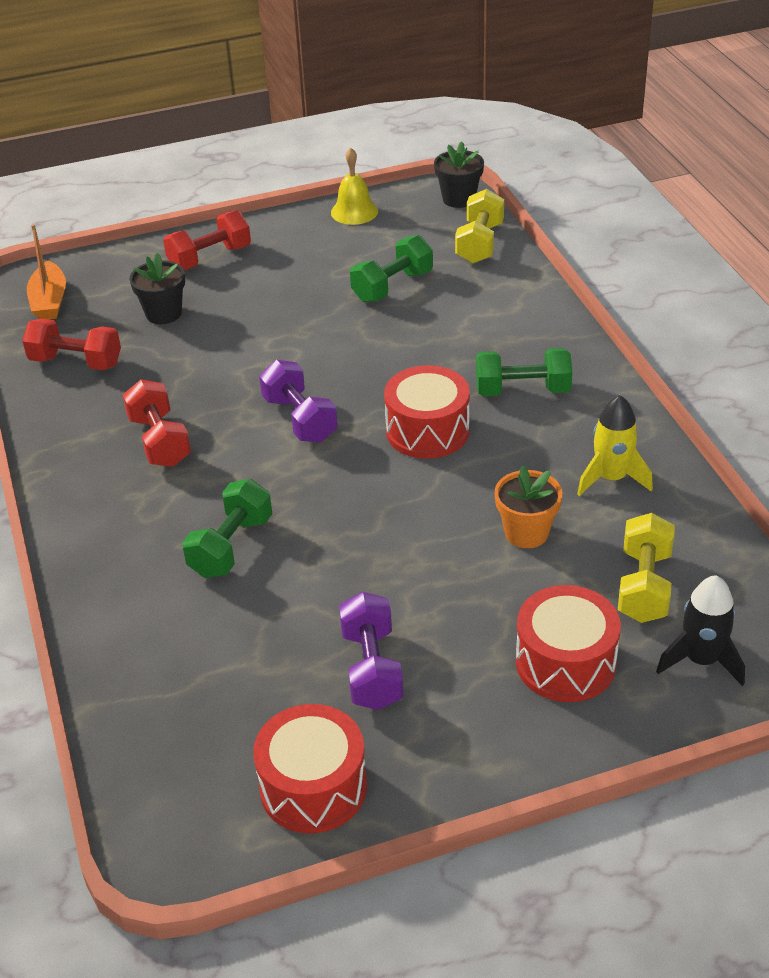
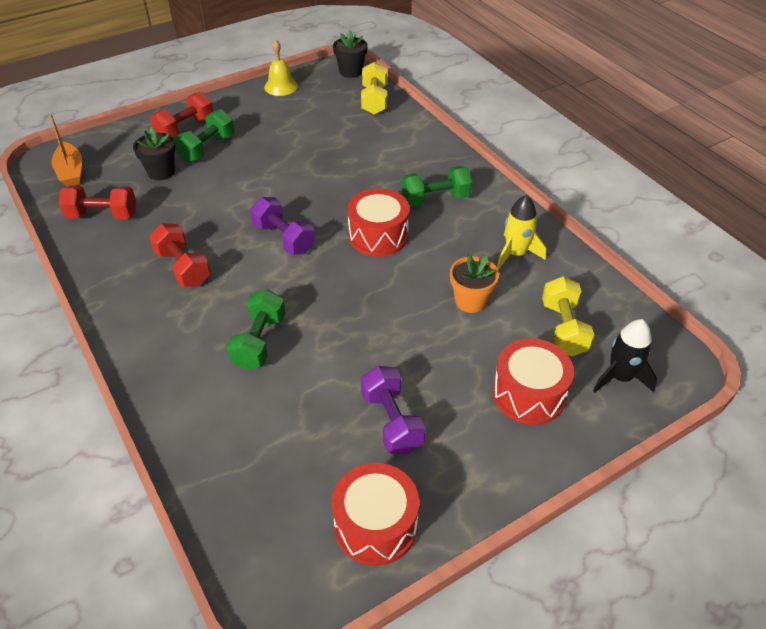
camera: 15 degrees left, 5 degrees up
green dumbbell [350,235,433,303] -> green dumbbell moved to [174,109,235,162]

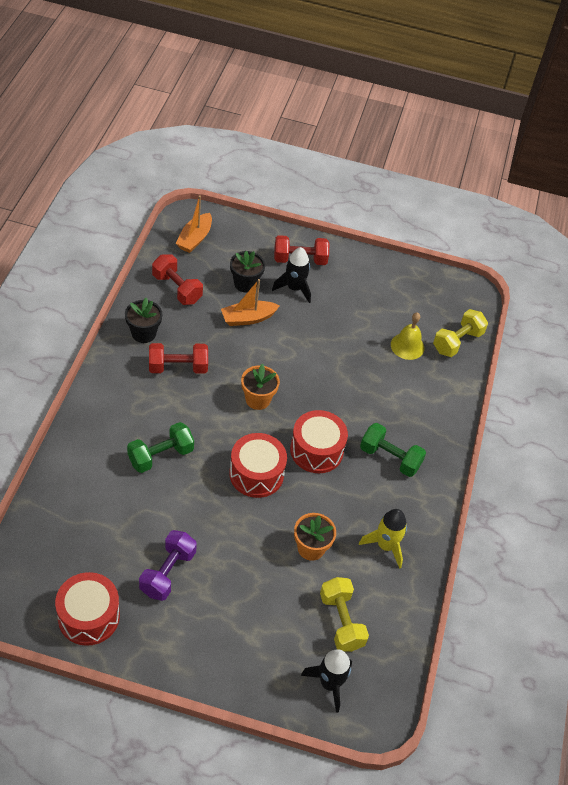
camera: 40 degrees right, 5 degrees up
red dumbbell [149,223,211,287] -> red dumbbell turned 75 degrees clockwise [149,343,208,374]
green dumbbell [174,109,235,162] -> black rocket [272,247,311,303]
purple dumbbell [250,197,315,255] -> orange flower pot [241,364,280,410]
yellow bell [264,40,298,96] -> yellow bell moved to [391,312,425,360]
black flower pot [333,30,368,78] -> black flower pot moved to [125,298,162,343]
red drum [493,338,574,425] -> red drum moved to [229,433,287,498]
yellow dumbbell [542,276,594,356] -> yellow dumbbell turned 60 degrees counterclockwise [320,577,369,652]
none -> orange boat [221,279,280,326]

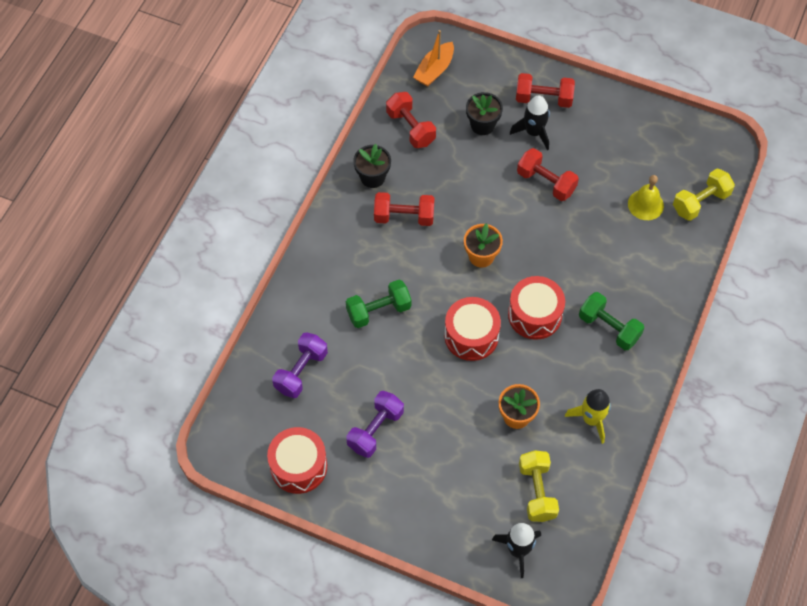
camera: 15 degrees right, 10 degrees up
orange boat [221,279,280,326] -> none
none -> purple dumbbell [272,332,328,398]
none -> red dumbbell [517,148,579,201]

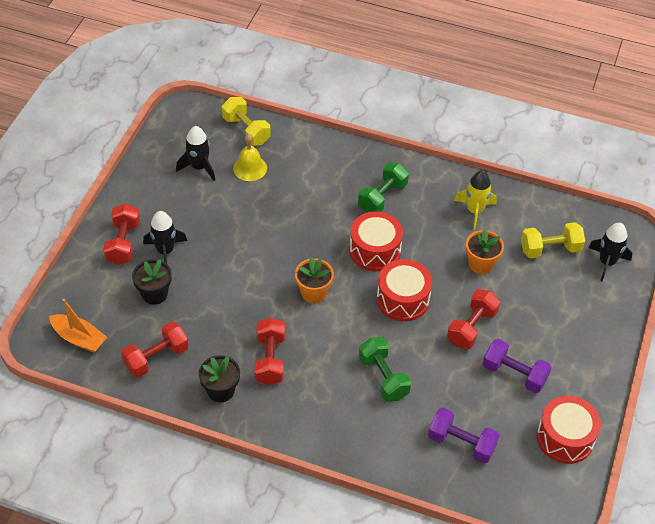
camera: 95 degrees left, 10 degrees down
red dumbbell [517,148,579,201] -> red dumbbell moved to [447,289,500,349]
none -> black rocket [176,126,215,181]

